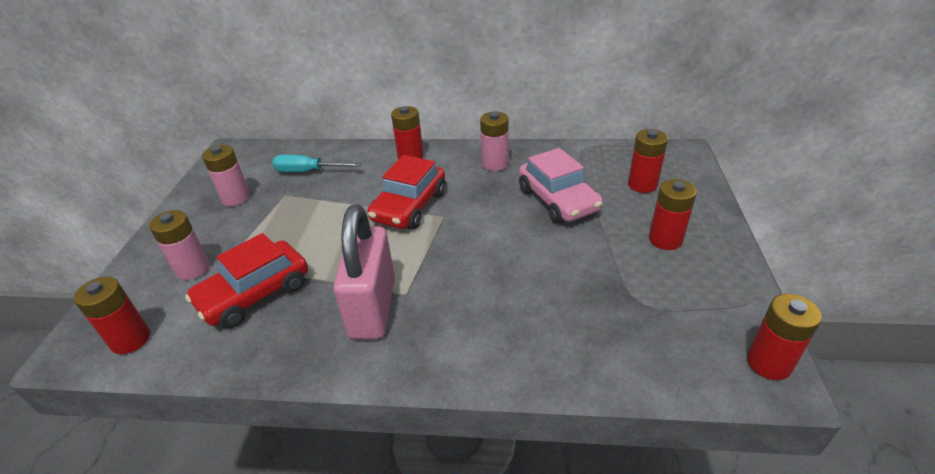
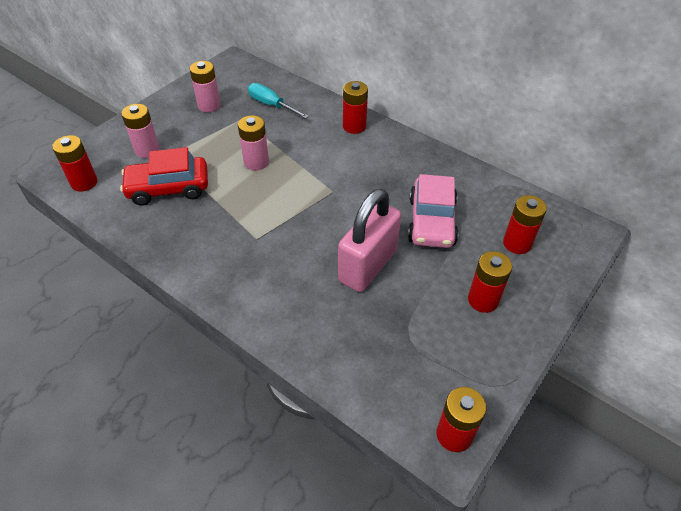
camera: 30 degrees right, 10 degrees up
pink padlock [333,204,395,339] -> pink padlock moved to [338,188,401,292]
red car [367,155,446,230] -> none
pink battery [480,112,509,171] -> pink battery moved to [238,115,269,170]

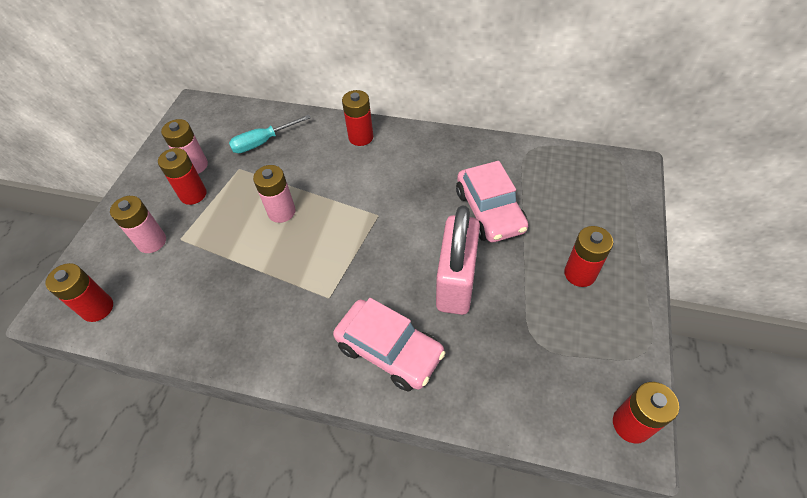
camera: 20 degrees left, 5 degrees up
red car [120,147,208,206] -> none
turquoise screwdriver [248,83,309,119] -> turquoise screwdriver turned 45 degrees counterclockwise [229,115,311,153]
red battery [503,195,547,254] -> red battery moved to [158,148,207,205]
none -> pink car [333,298,445,391]

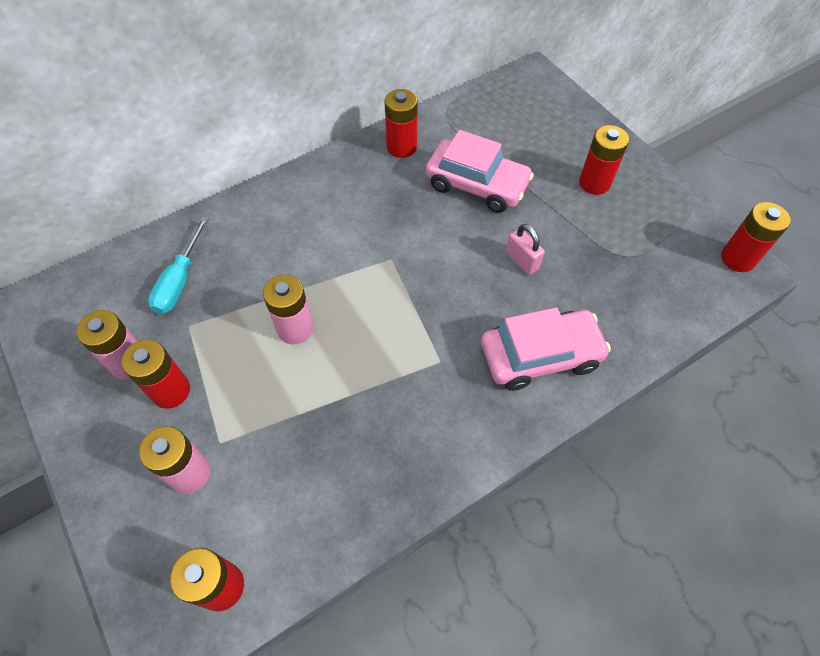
camera: 50 degrees left, 5 degrees up
red battery [342,90,373,146] -> red battery moved to [385,89,418,158]
pink padlock [436,205,480,315] -> pink padlock [506,224,545,275], size x0.45

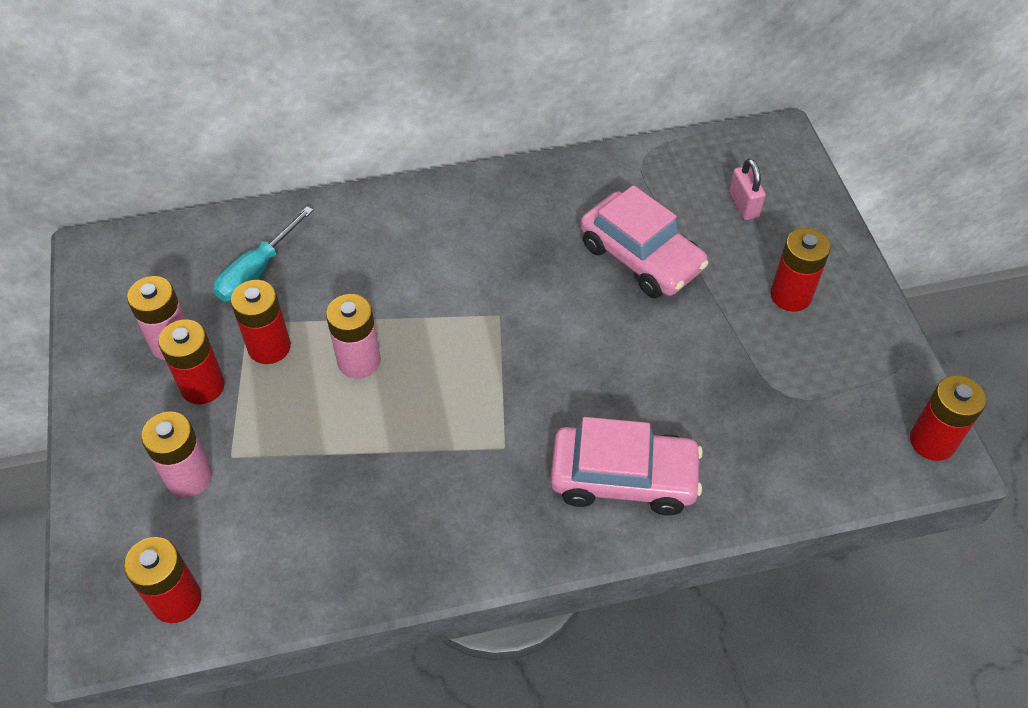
camera: 20 degrees right, 5 degrees down
red battery [385,89,418,158] -> red battery moved to [231,280,291,364]
pink padlock [506,224,545,275] -> pink padlock moved to [729,158,766,220]

